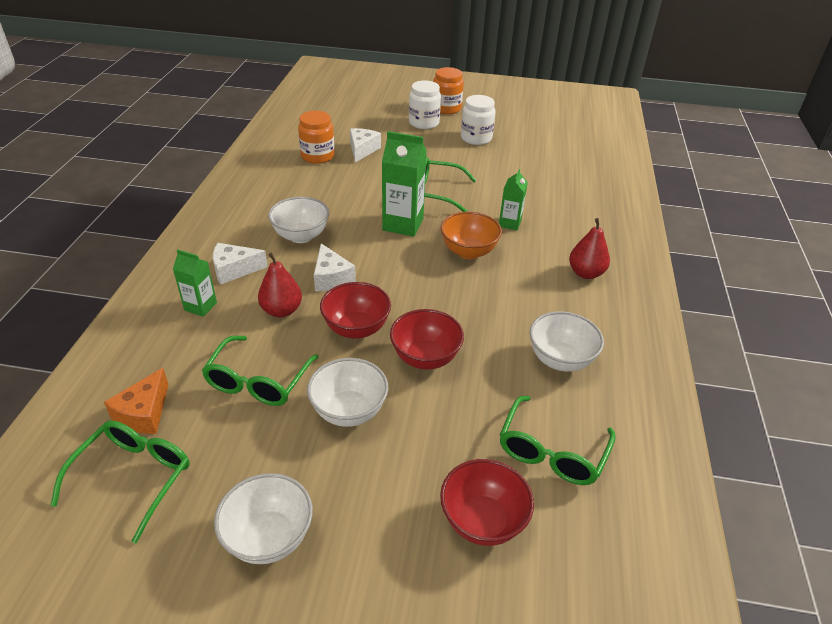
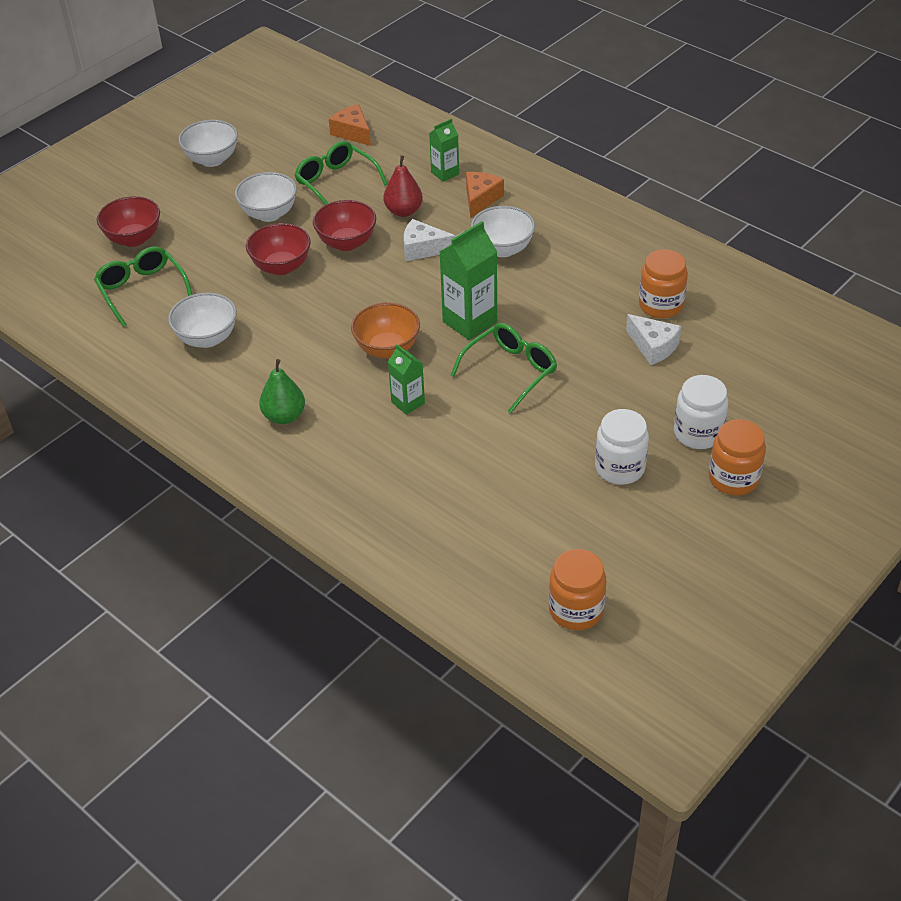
camera: 125 degrees right, 5 degrees up
green glasses [50,421,190,544] -> none
white cheese [213,243,268,285] -> orange cheese [466,172,504,218]
red pear [569,218,610,279] -> green pear [259,359,305,424]
none -> orange jar [549,549,606,630]

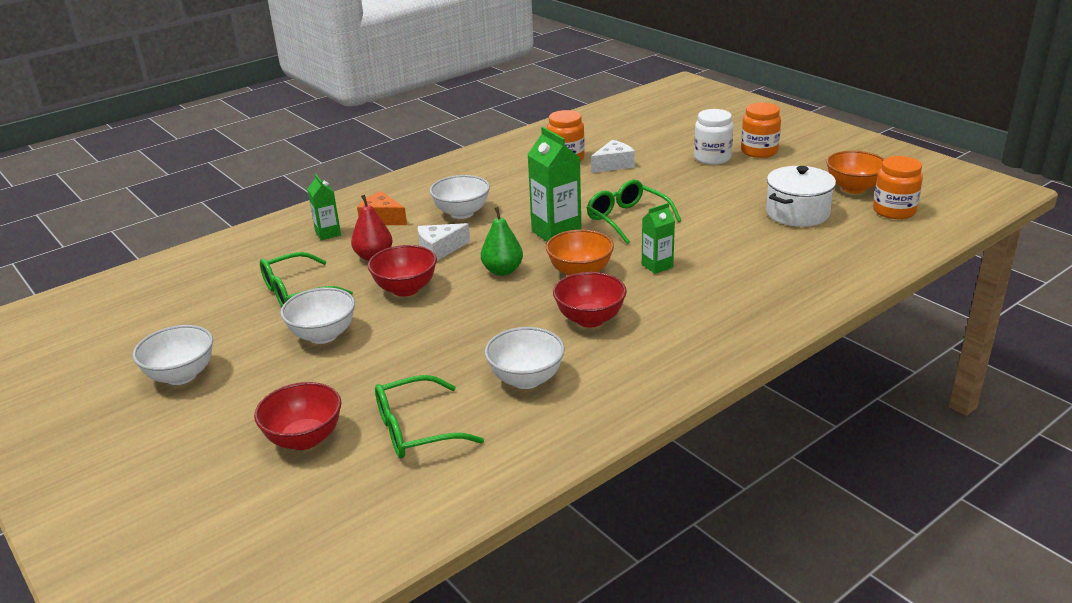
camera: 80 degrees left, 15 degrees down
red bowl [246,223,311,275] -> red bowl moved to [553,272,627,328]
green pear [259,359,305,424] -> green pear moved to [481,207,523,276]
orange cheese [329,104,371,146] -> none
white cheese [404,219,455,261] -> white cheese turned 45 degrees clockwise [418,223,470,261]
white jar [595,409,649,485] -> none
none -> white pot [766,166,836,227]
none -> orange bowl [826,151,884,194]

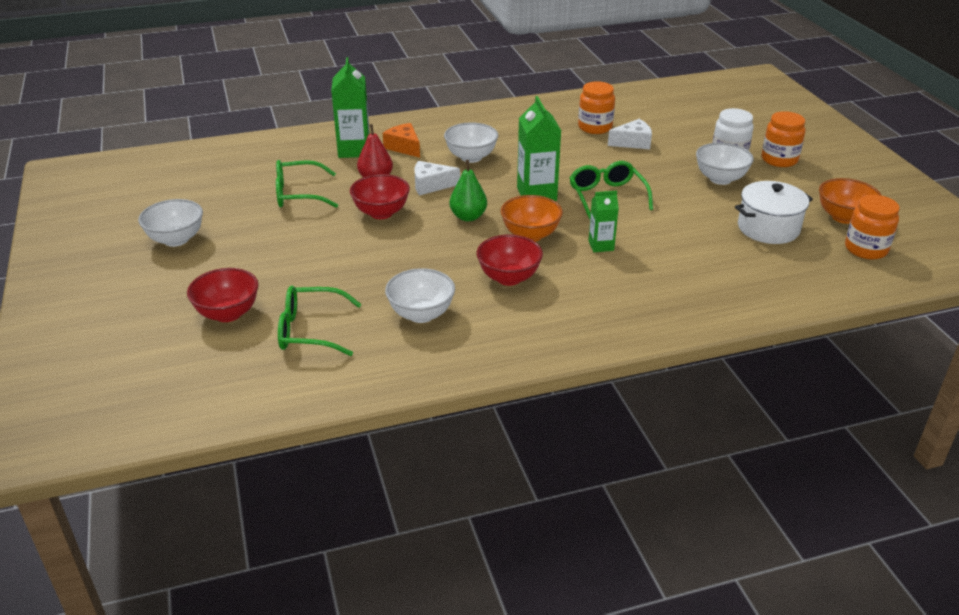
camera: 20 degrees right, 5 degrees up
white bowl [280,288,355,344] -> white bowl moved to [696,143,754,185]
green carton [307,174,341,240] -> green carton [331,57,370,158], size x1.71

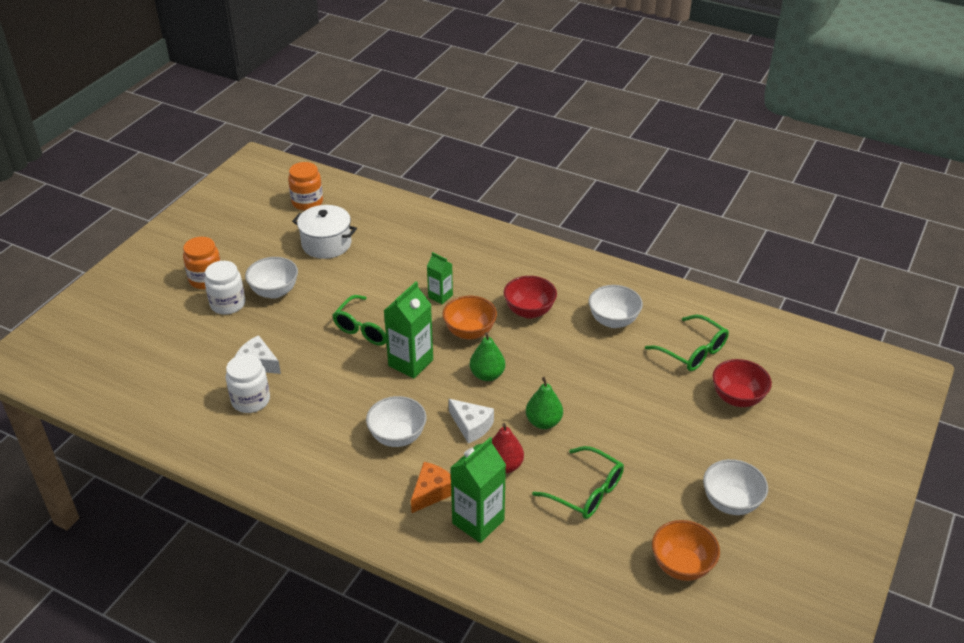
camera: 135 degrees left, 5 degrees up
red bowl [350,174,410,219] -> green pear [526,377,563,429]
orange cheese [383,123,420,158] -> orange cheese turned 150 degrees counterclockwise [411,462,451,513]
orange jar [578,81,615,134] -> white jar [226,354,270,413]
orange bowl [819,178,882,224] -> orange bowl moved to [652,520,720,581]

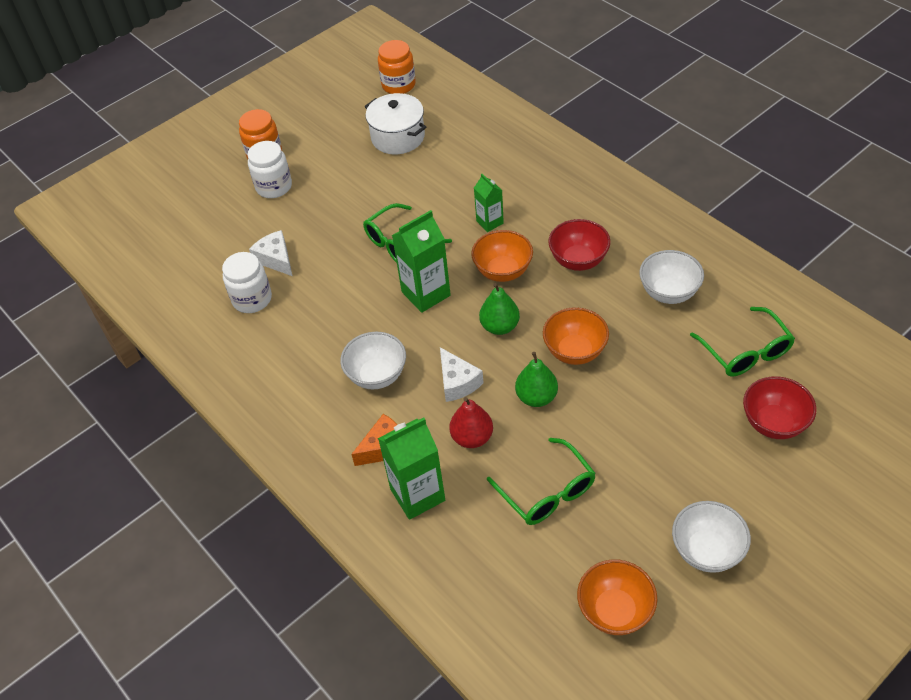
camera: 25 degrees right, 10 degrees up
white bowl [245,257,298,299] -> none
none -> orange bowl [543,307,609,365]

